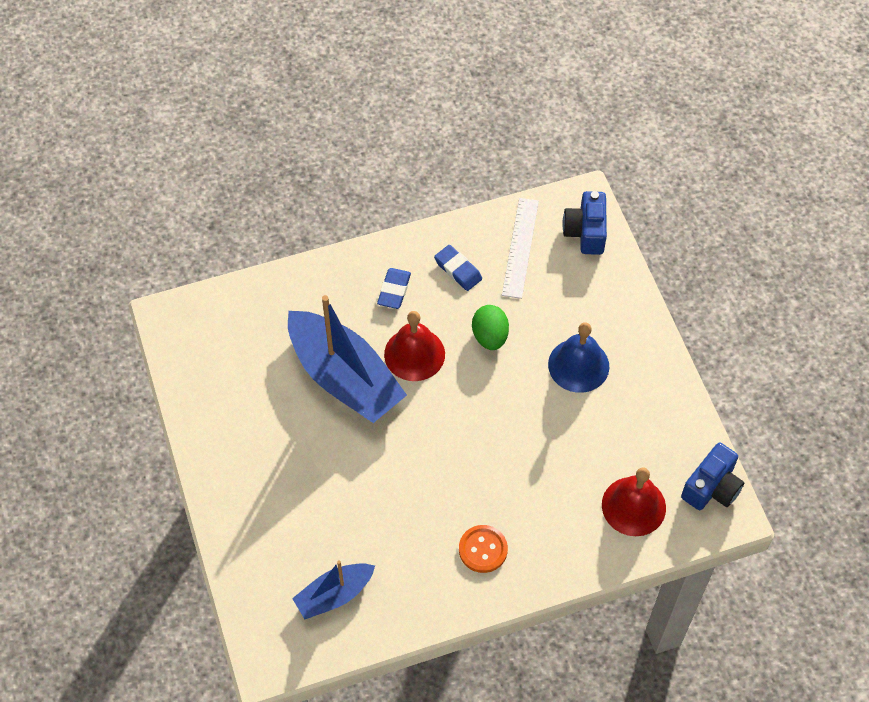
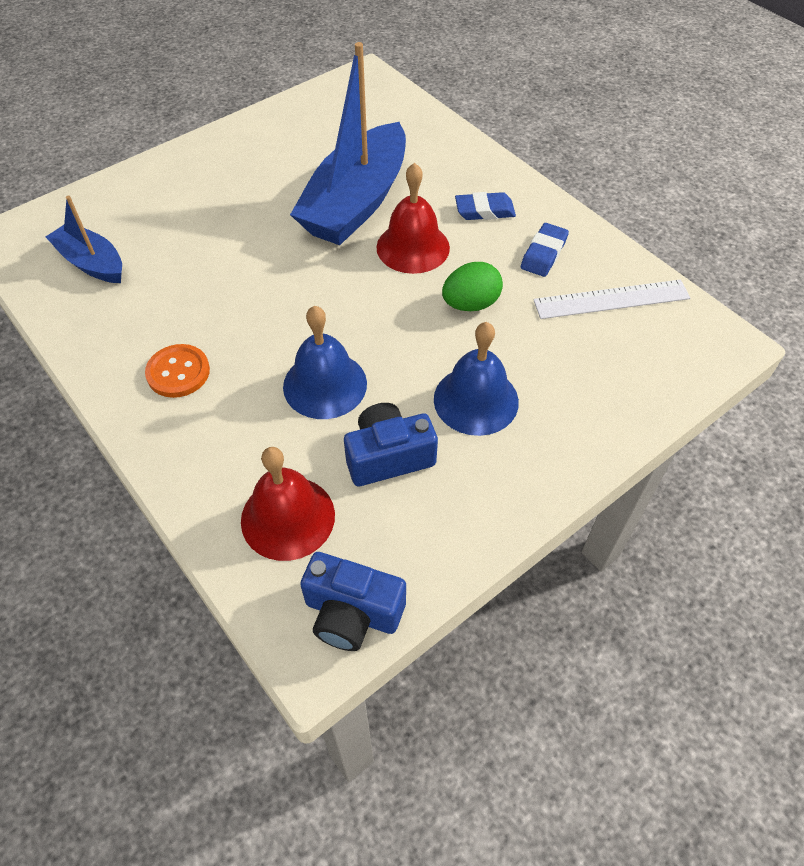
camera: 70 degrees right, 5 degrees down
blue camera [562,191,607,255] -> blue camera moved to [344,403,438,486]
none -> blue bell [283,306,367,419]

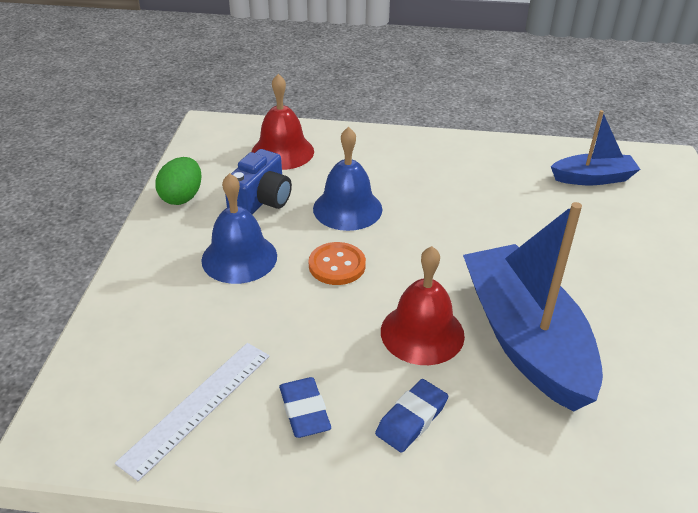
camera: 135 degrees right, 15 degrees down
orange button [145,344,210,398] -> orange button moved to [309,242,366,285]
blue camera [300,552,406,651] -> none
green egg [442,262,503,311] -> green egg moved to [155,157,202,205]

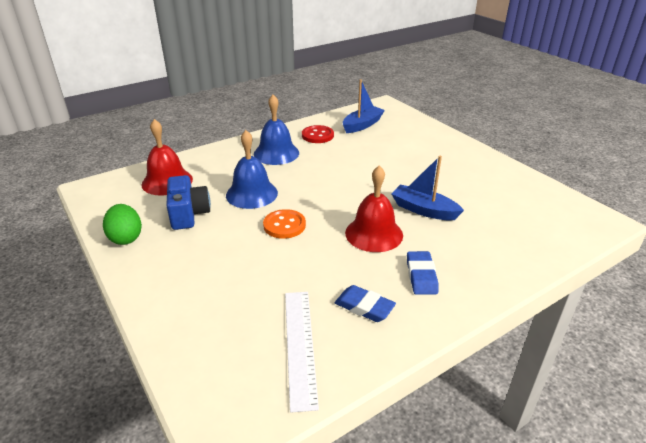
camera: 40 degrees left, 5 degrees down
blue bell [201,173,277,284] -> blue bell moved to [254,95,299,165]
blue boat [463,202,603,412] -> blue boat [392,156,464,220], size x0.54
none -> red button [302,125,334,143]

